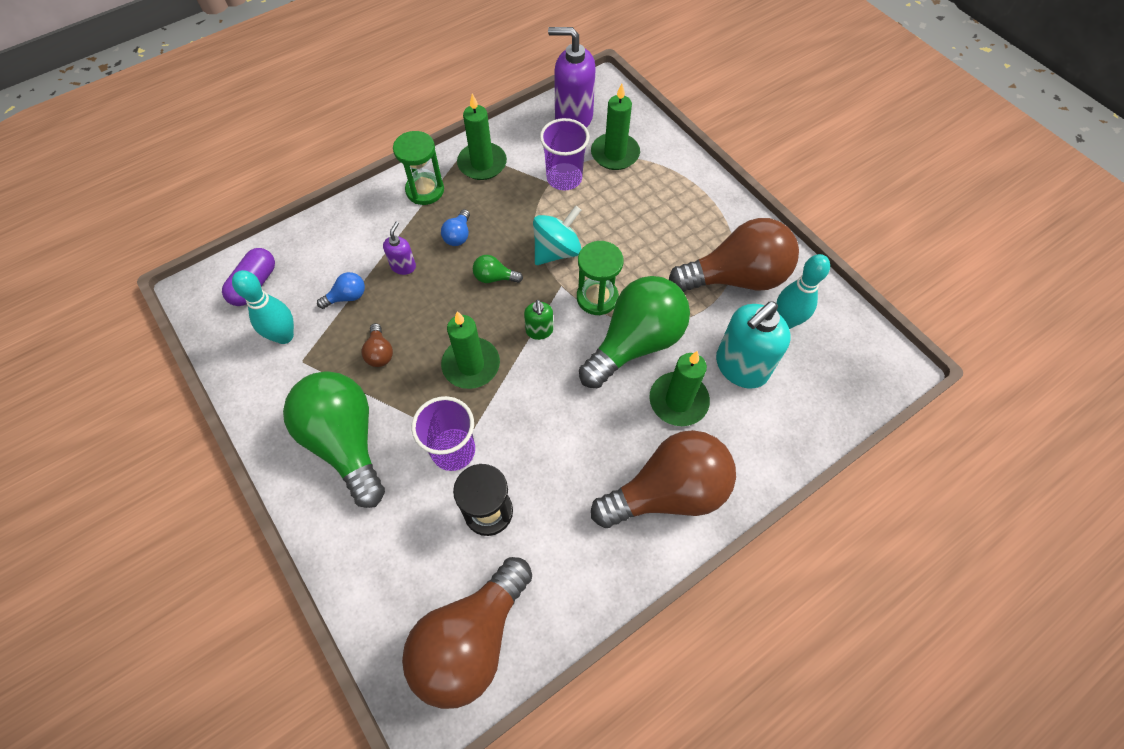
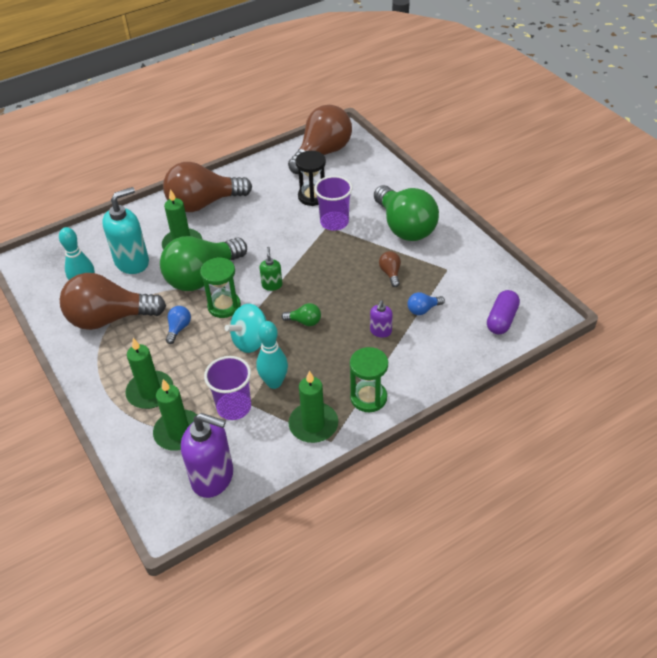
camera: 175 degrees left, 15 degrees down
turquoise bowling pin [232,270,294,344] -> turquoise bowling pin moved to [256,321,288,389]
blue light bulb [441,209,470,246] -> blue light bulb moved to [166,306,191,344]
green candle [441,311,500,389] -> green candle moved to [125,338,173,409]

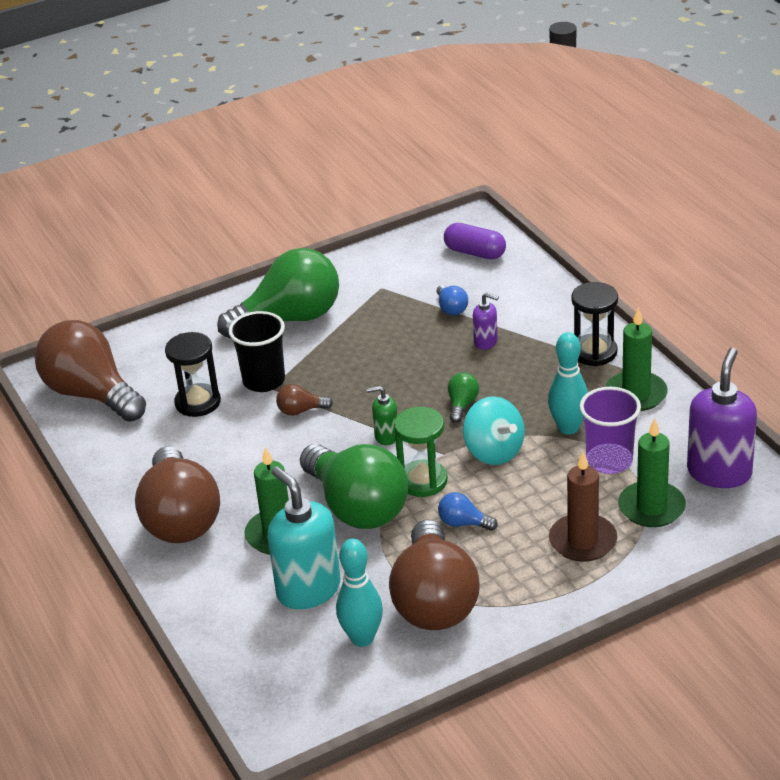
camera: 85 degrees left, 10 degrees down
green candle [125,338,173,409] -> brown candle [549,452,617,562]
purple cup [314,176,352,231] -> black cup [229,311,285,392]
green hourglass [350,347,388,412] -> black hourglass [571,282,618,366]
brown light bulb [379,251,401,287] -> brown light bulb moved to [276,384,333,416]

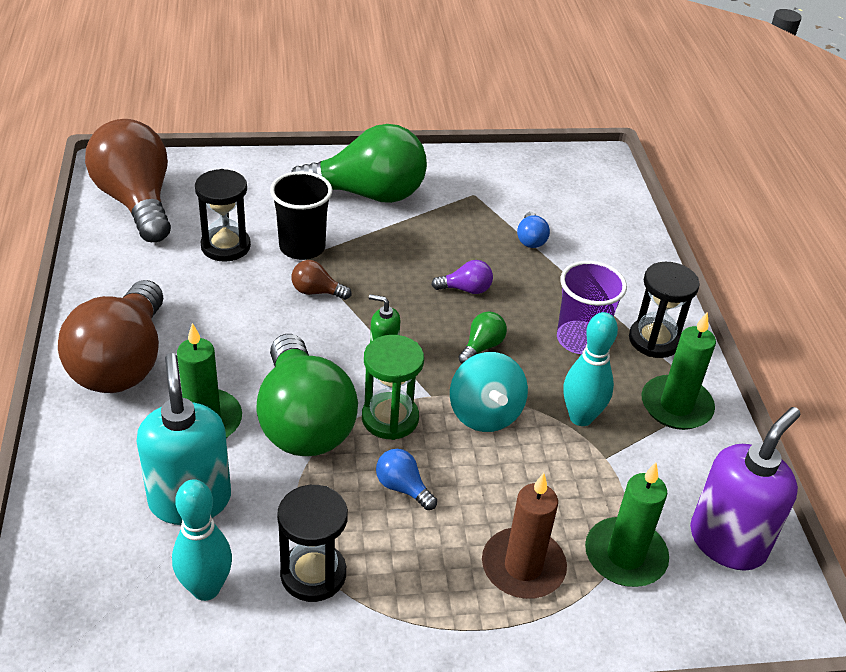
camera: 15 degrees right, 5 degrees up
brown light bulb [389,520,480,630] -> black hourglass [277,485,348,602]
purple capsule [444,223,506,260] -> none
purple soap dispenser [473,293,499,350] -> none
purple cup [580,387,641,474] -> purple cup moved to [557,261,627,354]
none -> purple light bulb [431,260,493,294]

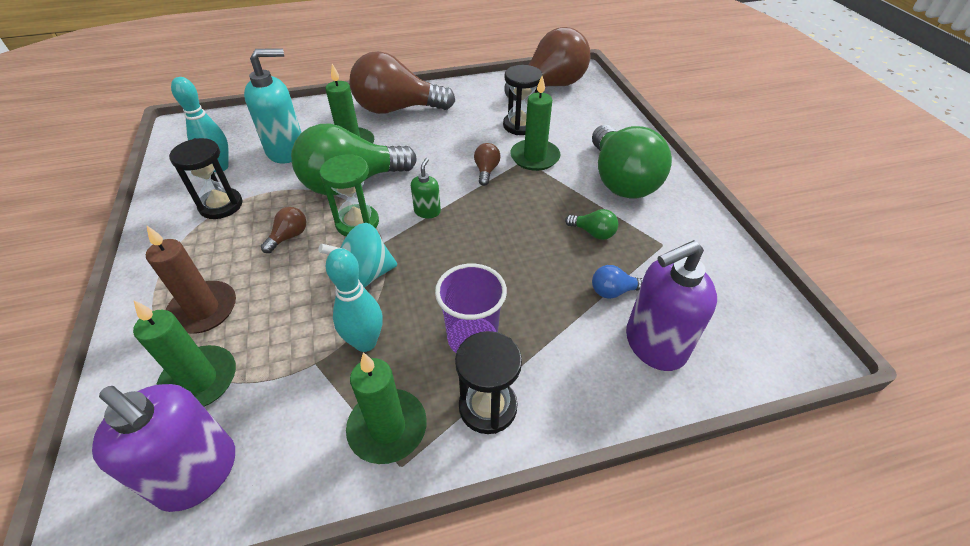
camera: 85 degrees right, 5 degrees up
black cup [270,171,332,260] -> green candle [510,76,561,171]
blue light bulb [376,449,437,510] -> brown light bulb [261,207,306,253]
purple light bulb [431,260,493,294] -> none
green light bulb [458,311,507,364] -> green light bulb moved to [565,209,618,240]
none -> purple soap dispenser [626,240,717,371]

